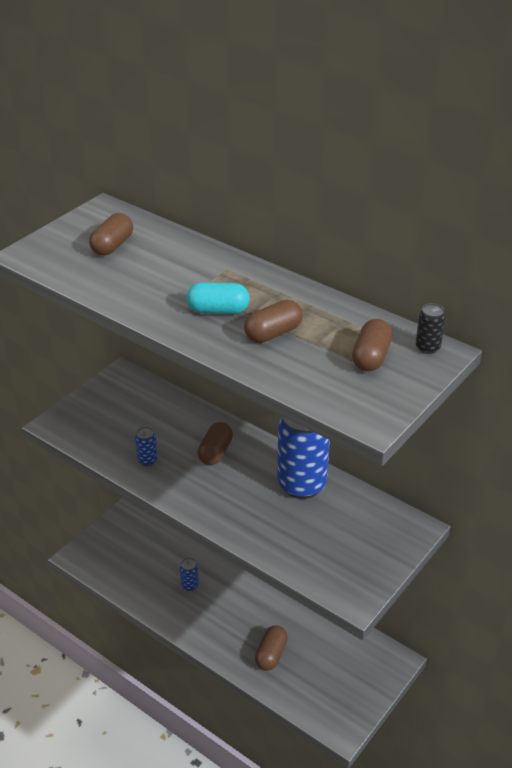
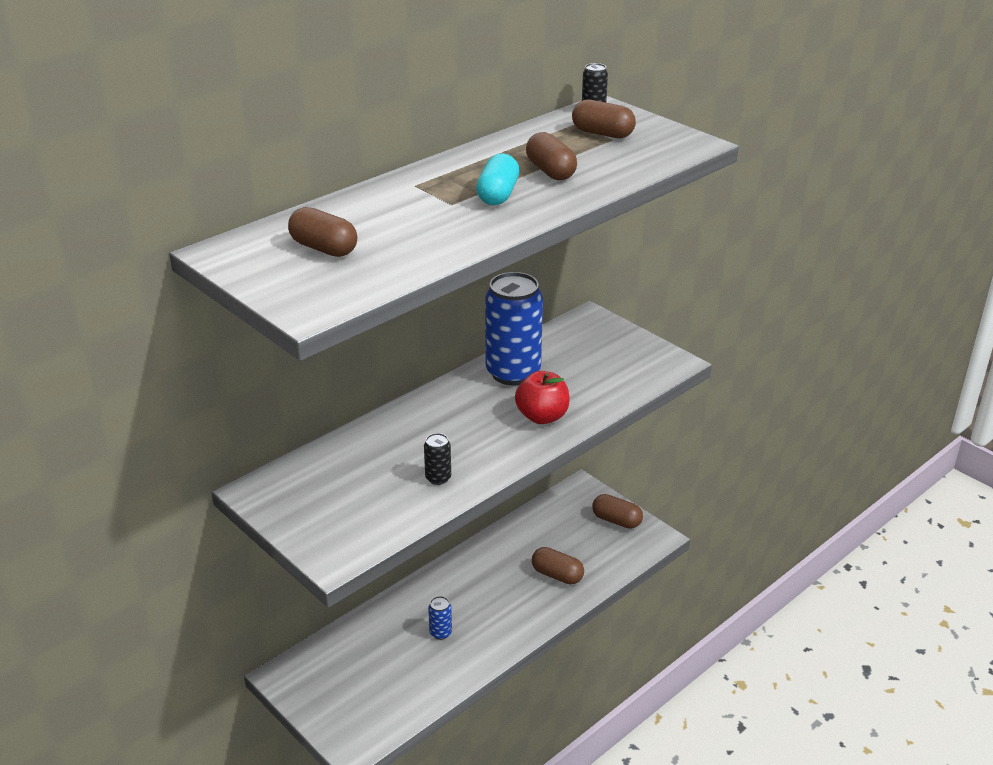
camera: 80 degrees left, 5 degrees down
blue can [135,427,158,466] -> black can [424,433,451,485]
brown capsule [198,422,233,465] -> brown capsule moved to [592,494,643,529]
none -> red apple [515,371,570,424]

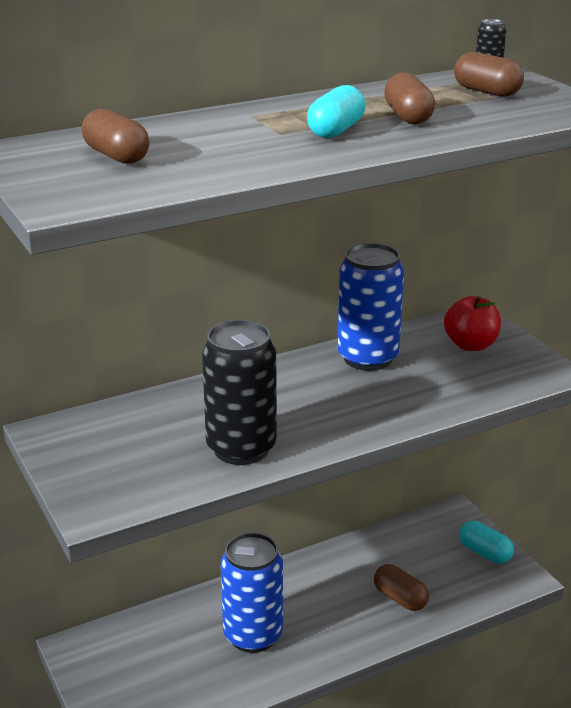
camera: 15 degrees right, 5 degrees down
black can [424,433,451,485] -> black can [202,320,277,465], size x2.38
blue can [428,596,452,640] -> blue can [220,533,283,653], size x2.38
red apple [515,371,570,424] -> red apple moved to [444,296,501,351]
brown capsule [592,494,643,529] -> turquoise capsule [459,521,514,564]

